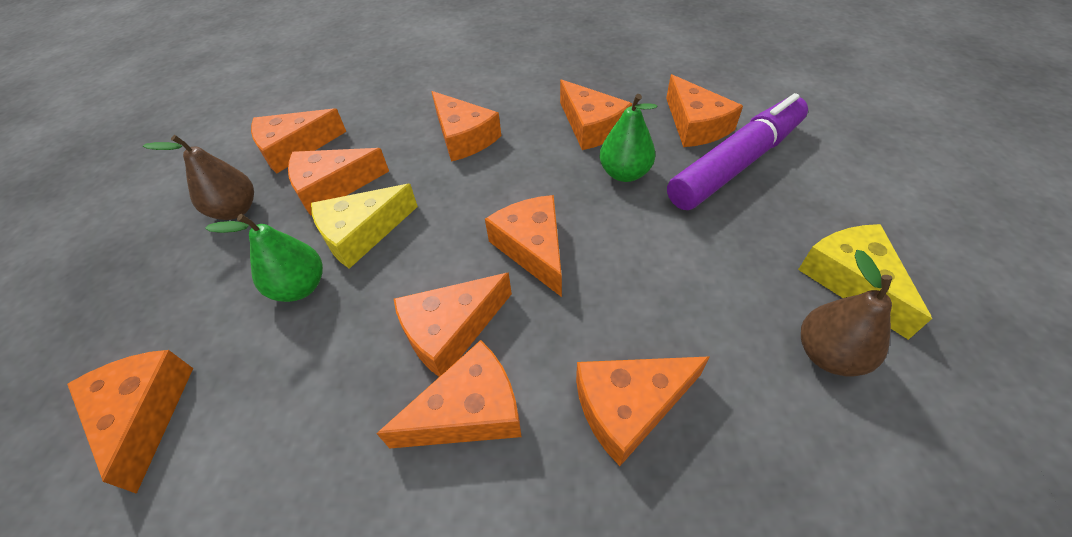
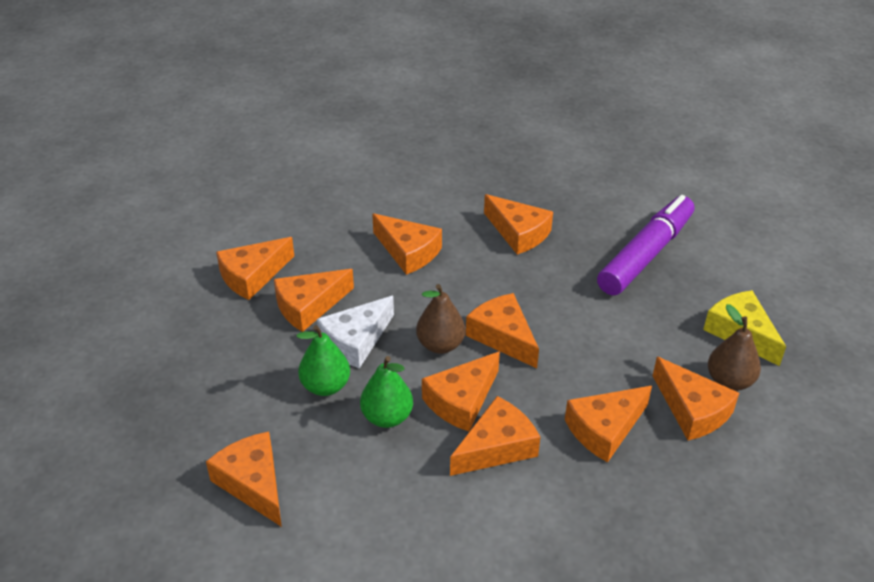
camera: 15 degrees left, 10 degrees down
brown pear [143,135,254,220] -> brown pear moved to [416,284,465,354]
yellow cheese [311,184,418,269] -> white cheese [317,296,394,369]
green pear [600,94,657,182] -> green pear moved to [360,356,413,428]
orange cheese [666,74,743,147] -> orange cheese moved to [653,357,739,441]

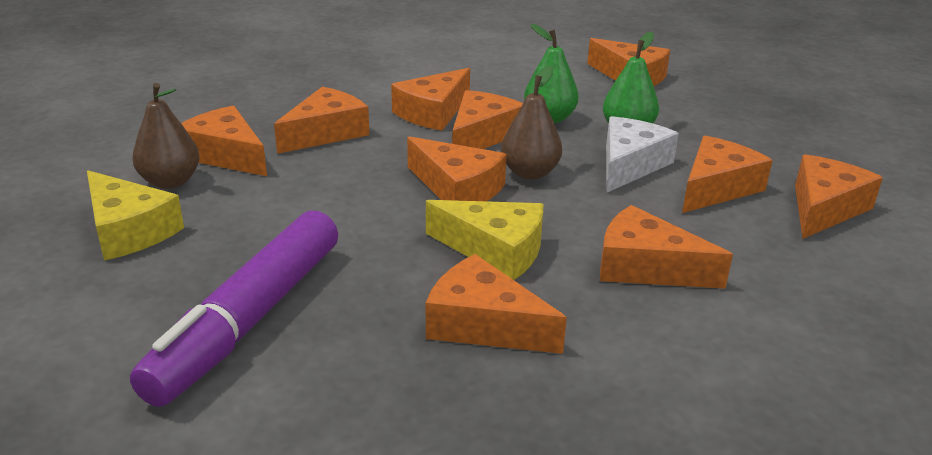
camera: 165 degrees right, 10 degrees down
none -> yellow cheese [426,200,543,280]

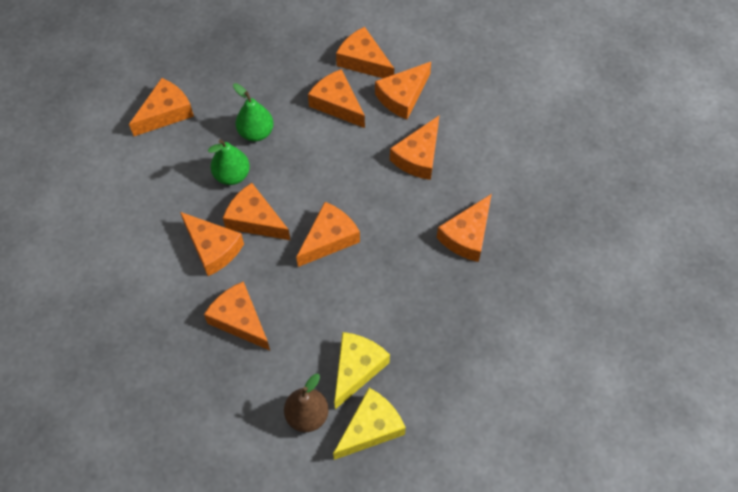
camera: 85 degrees left, 30 degrees up
purple marker [130,211,338,407] -> none
orange cheese [181,106,267,176] -> orange cheese moved to [375,62,431,119]
yellow cheese [426,200,543,280] -> yellow cheese moved to [334,332,390,409]
brown pear [501,65,562,179] -> none
white cheese [606,116,679,193] -> none

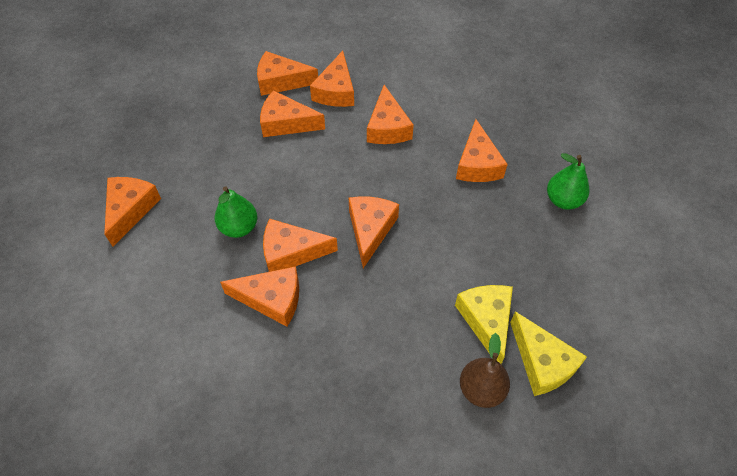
camera: 35 degrees left, 5 degrees down
orange cheese [204,281,270,350] -> none
green pear [233,83,274,142] -> green pear moved to [547,153,589,210]
yellow cheese [333,388,406,460] -> yellow cheese turned 135 degrees clockwise [510,311,587,396]

